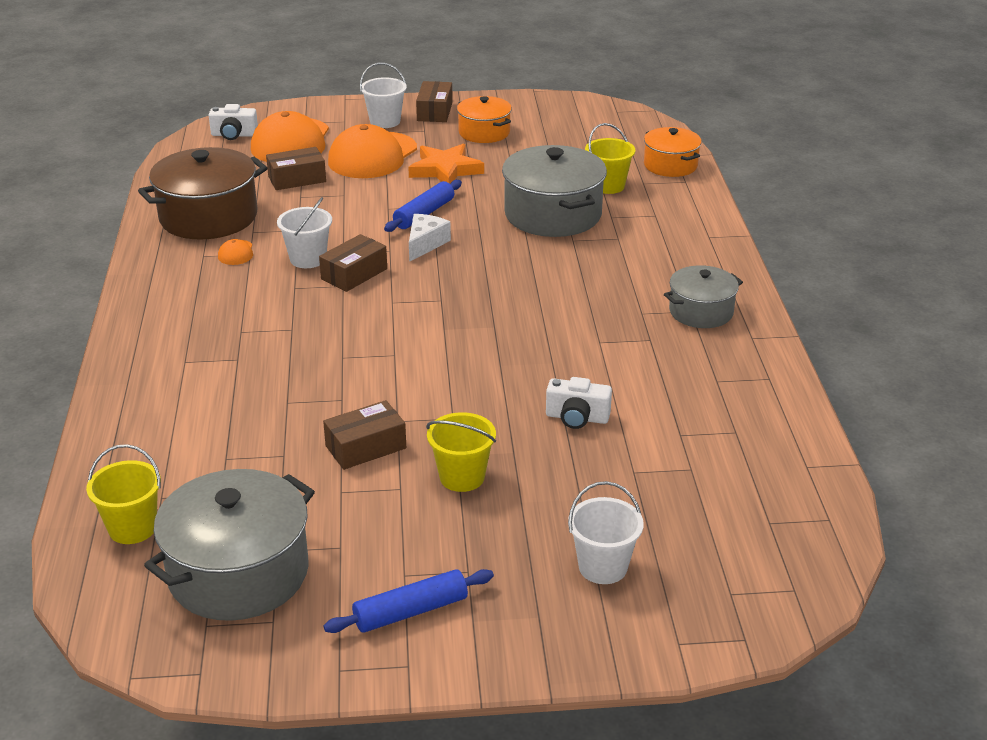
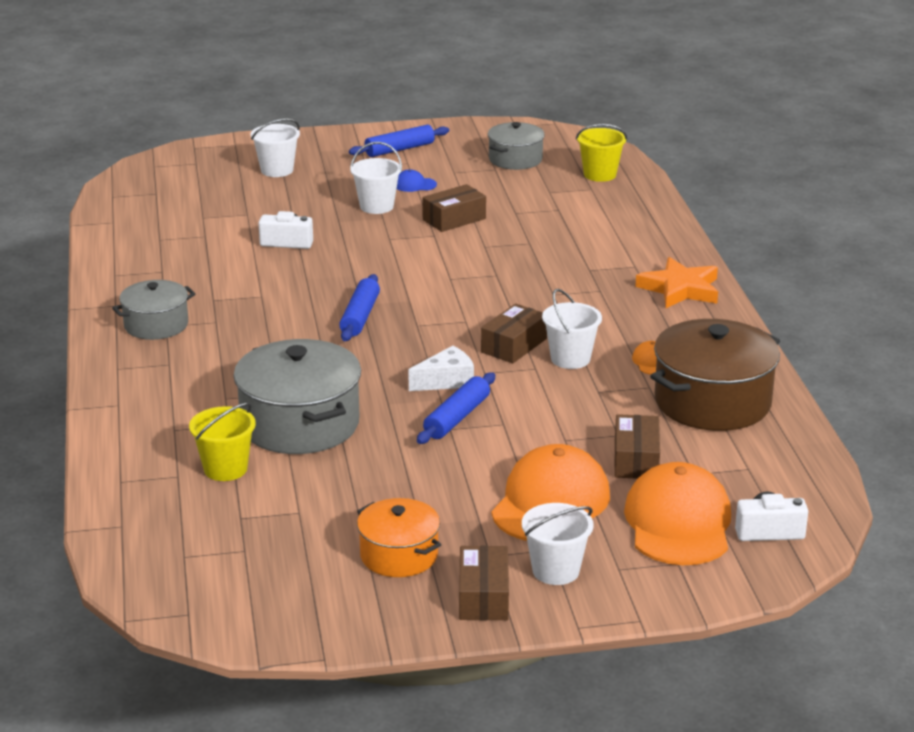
camera: 175 degrees right, 5 degrees down
grey pot [144,469,315,621] -> grey pot [488,122,545,170], size x0.59
brown box [266,147,326,190] -> brown box turned 60 degrees counterclockwise [615,414,660,479]
orange star [408,143,484,184] -> orange star moved to [635,257,718,308]
white cheese [409,214,451,262] -> white cheese turned 135 degrees counterclockwise [408,346,474,391]
yellow bucket [426,412,496,492] -> white bucket [350,142,402,214]
orange pot [644,127,702,177] -> none
none -> blue rolling pin [339,274,380,341]
none -> blue cap [397,170,437,192]

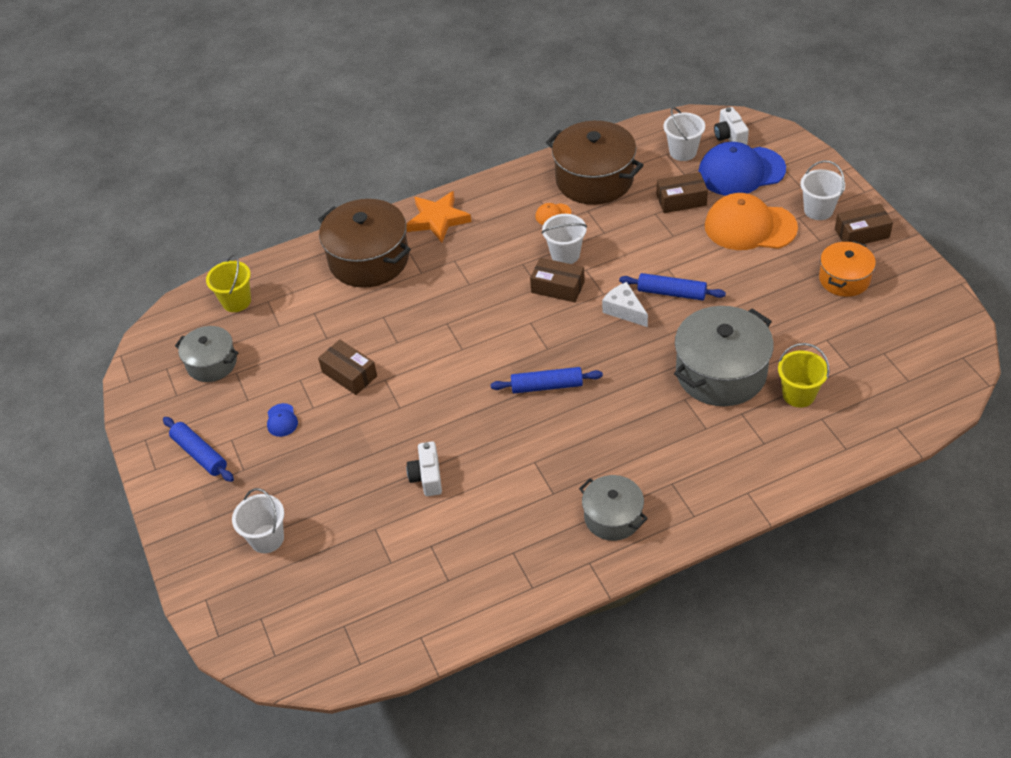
camera: 100 degrees left, 20 degrees up
white bucket [350,142,402,214] -> white bucket moved to [664,107,705,161]
orange cap [624,462,731,565] -> blue cap [699,142,786,196]
none -> brown pot [318,199,411,288]

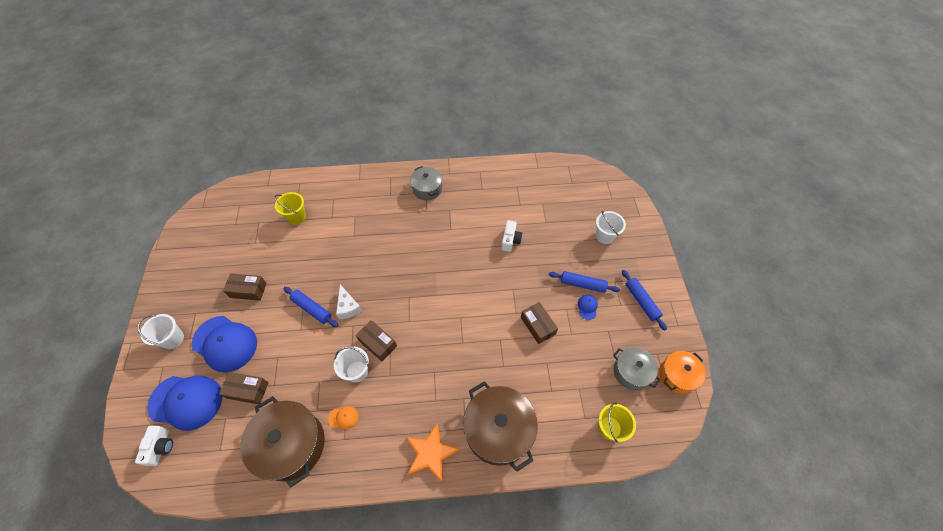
camera: 165 degrees left, 10 degrees up
blue rolling pin [490,367,603,393] -> blue rolling pin moved to [549,271,620,293]
white bucket [664,107,705,161] -> none
grey pot [674,306,774,406] -> none
orange cap [705,193,798,250] -> blue cap [192,316,257,373]
orange pot [819,241,876,297] -> orange pot moved to [659,351,706,394]
brown box [835,204,893,244] -> brown box moved to [223,273,267,301]

